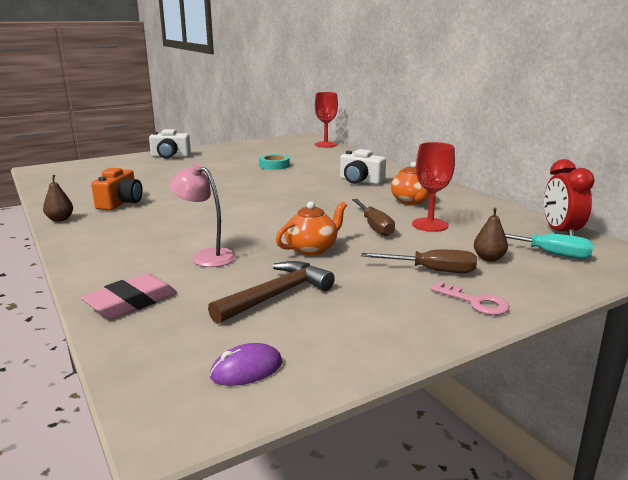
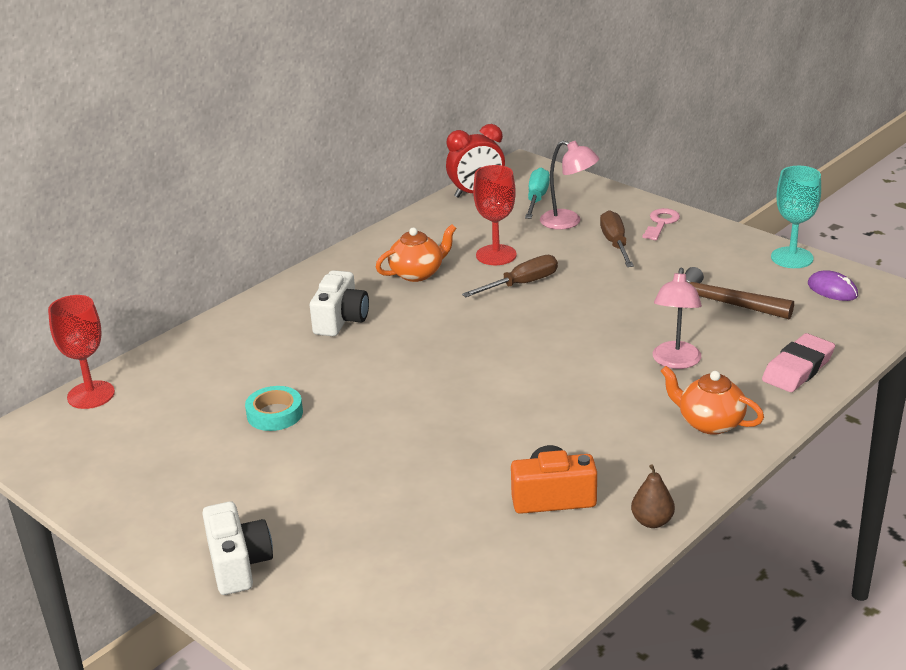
camera: 105 degrees left, 10 degrees up
pink eraser [81,273,177,319] -> pink eraser turned 75 degrees counterclockwise [762,333,835,392]
orange teapot [276,201,347,255] -> orange teapot moved to [661,366,764,435]
brown pear [474,208,508,262] -> pink lamp [540,141,599,230]
none -> turquoise goblet [771,166,821,268]

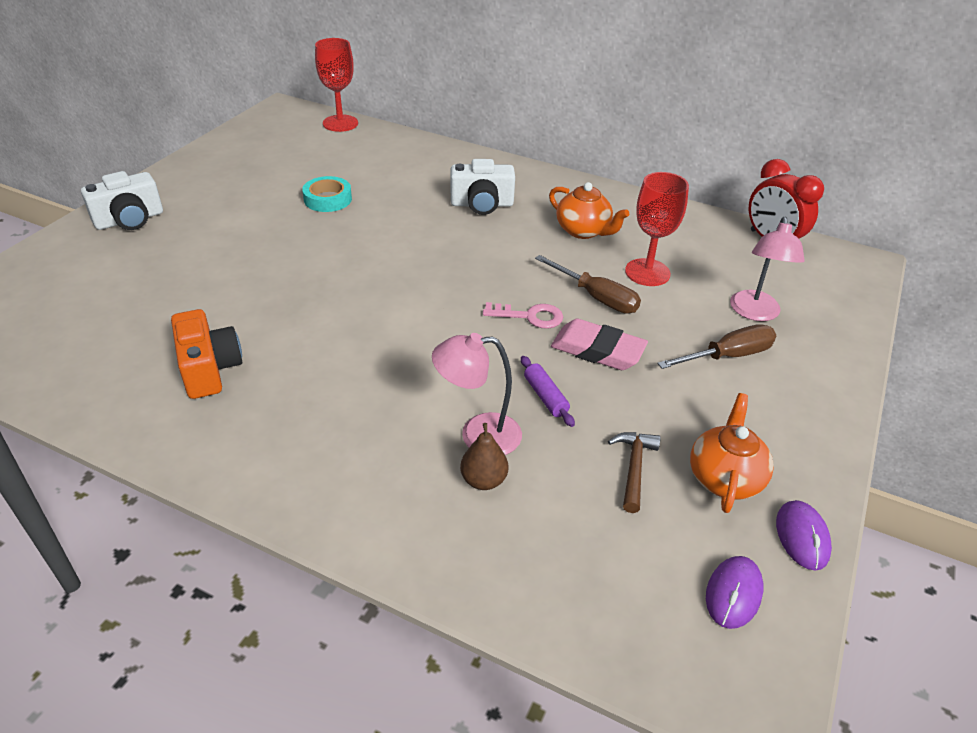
camera: 70 degrees right, 10 degrees up
turquoise screwdriver [525,168,550,219] -> none
brown pear [631,464,675,528] -> brown pear moved to [460,423,509,490]
pink key [642,208,680,240] -> pink key moved to [483,302,563,329]
orange teapot [661,366,764,435] -> orange teapot moved to [690,393,774,513]
brown hammer [685,267,794,320] -> brown hammer [608,432,661,513], size x0.61
pink eraser [762,333,835,392] -> pink eraser moved to [551,319,648,370]
turquoise goblet [771,166,821,268] -> purple mouse [776,500,832,571]
none -> purple rolling pin [521,356,575,427]

